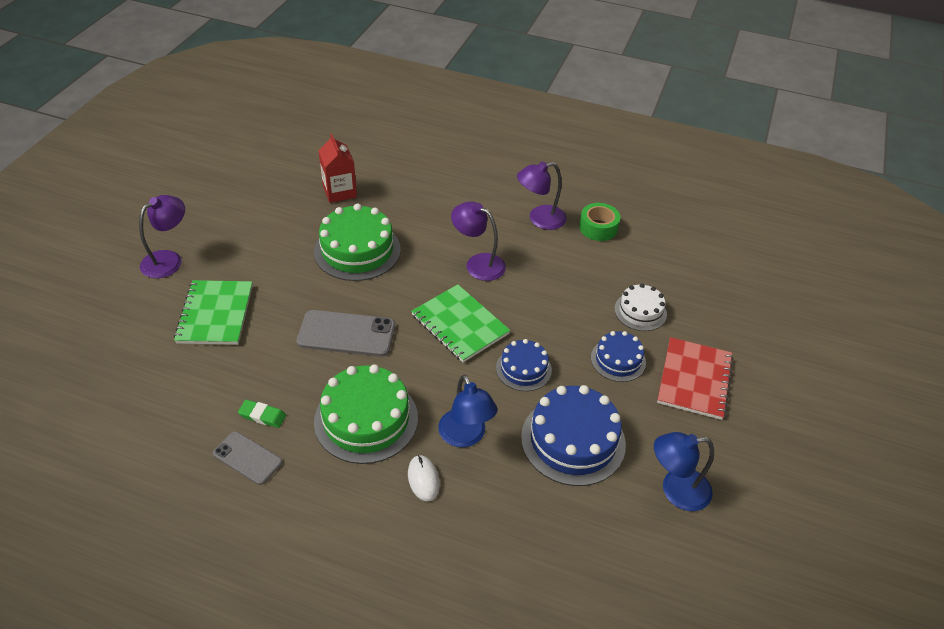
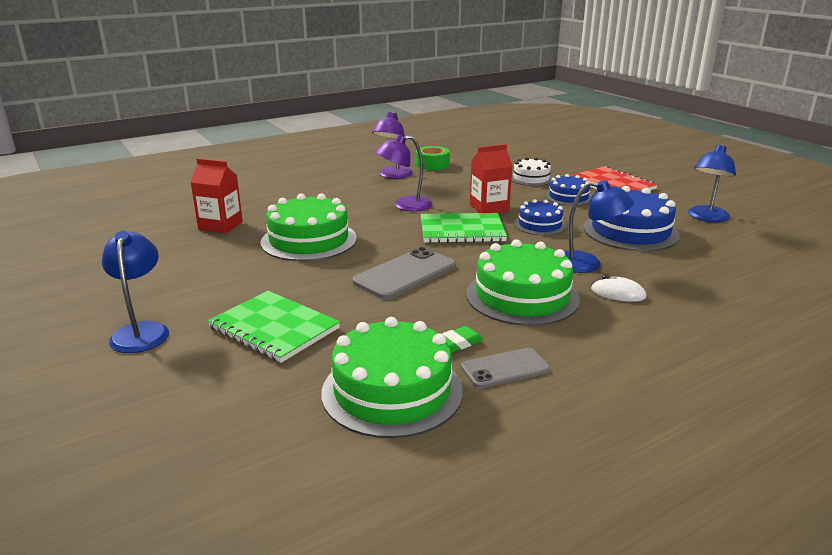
camera: 50 degrees left, 20 degrees down
purple lamp [139,195,185,278] -> blue lamp [102,231,169,353]
none -> green cake [321,317,463,438]
none -> red carton [470,144,512,213]

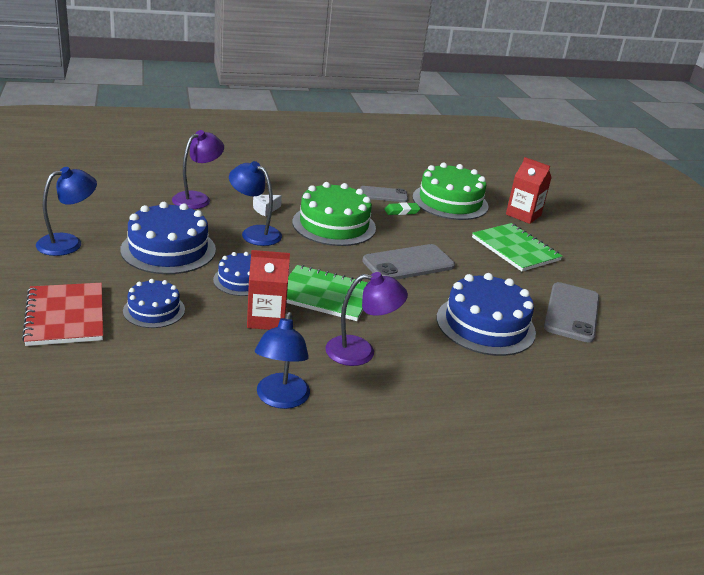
camera: 165 degrees left, 5 degrees up
blue lamp [102,231,169,353] -> blue lamp moved to [255,312,310,409]
red carton [191,158,243,233] -> red carton moved to [506,157,552,224]
green cake [261,193,357,261] -> blue cake [437,273,536,356]
purple lamp [372,111,413,179] -> purple lamp moved to [172,130,224,209]
green tape [416,146,450,170] -> none
white cake [511,157,553,186] -> none
white mouse [591,275,646,302] -> white cheese [253,195,282,216]
none -> grey phone [544,282,599,343]

